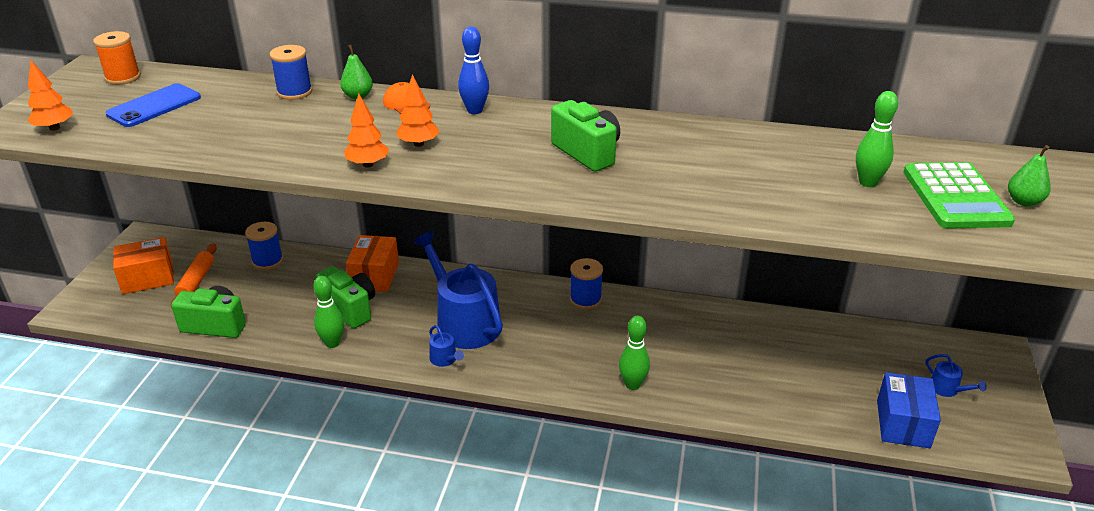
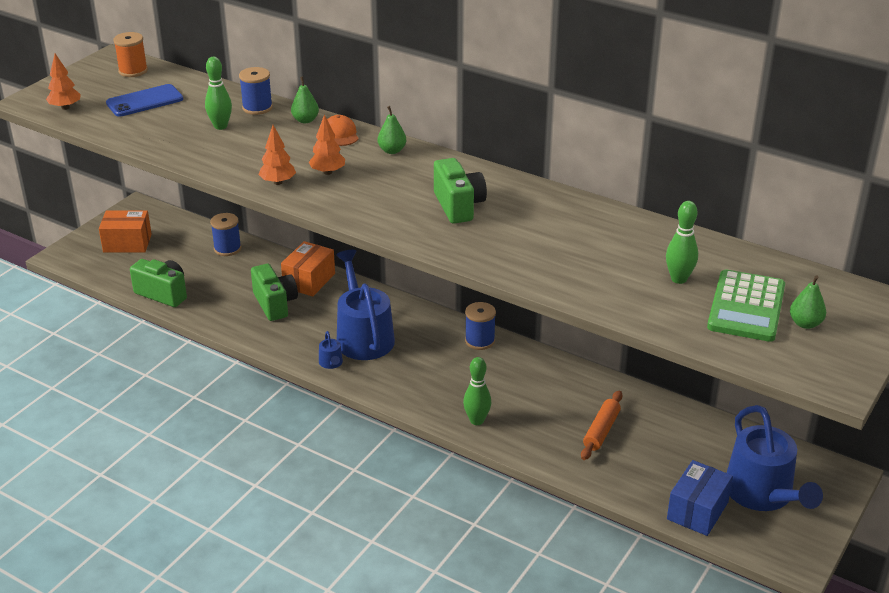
camera: 20 degrees right, 0 degrees up
orange rolling pin [171,243,217,308] -> orange rolling pin moved to [581,391,623,460]
green bowling pin [313,276,344,348] -> green bowling pin moved to [205,57,232,130]
blue bowling pin [458,27,489,114] -> green pear [378,106,406,154]
blue watering can [926,354,987,397] -> blue watering can [727,405,823,511], size x2.46

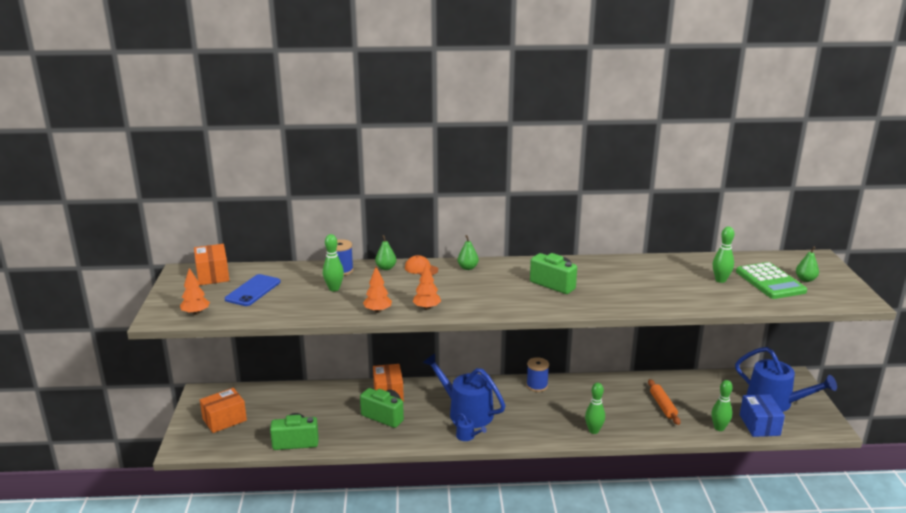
camera: 35 degrees left, 10 degrees down
orange spool [113,32,148,77] -> orange box [194,244,230,285]
blue spool [210,213,241,256] -> none
orange tree [309,115,345,175] -> orange tree moved to [363,267,392,313]
none -> green bowling pin [711,380,733,431]

